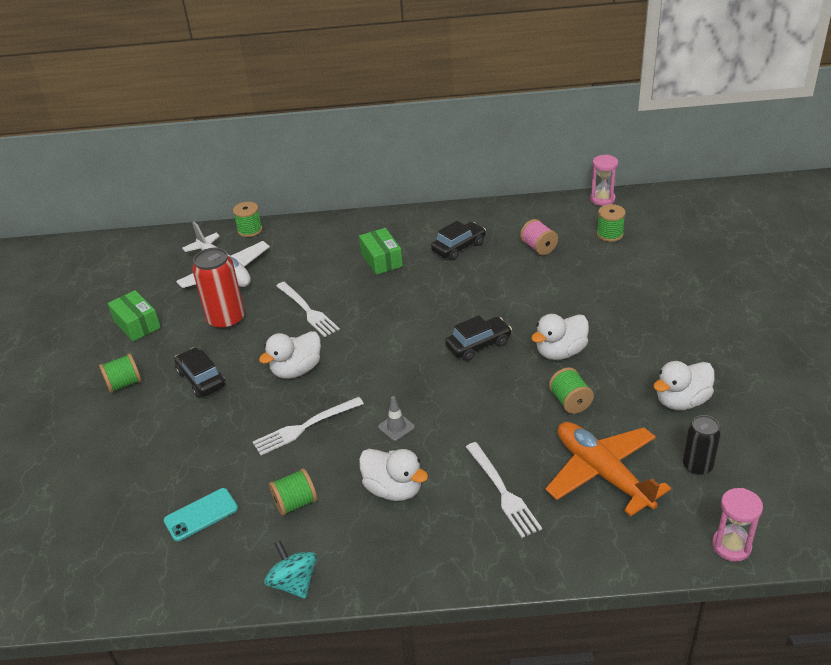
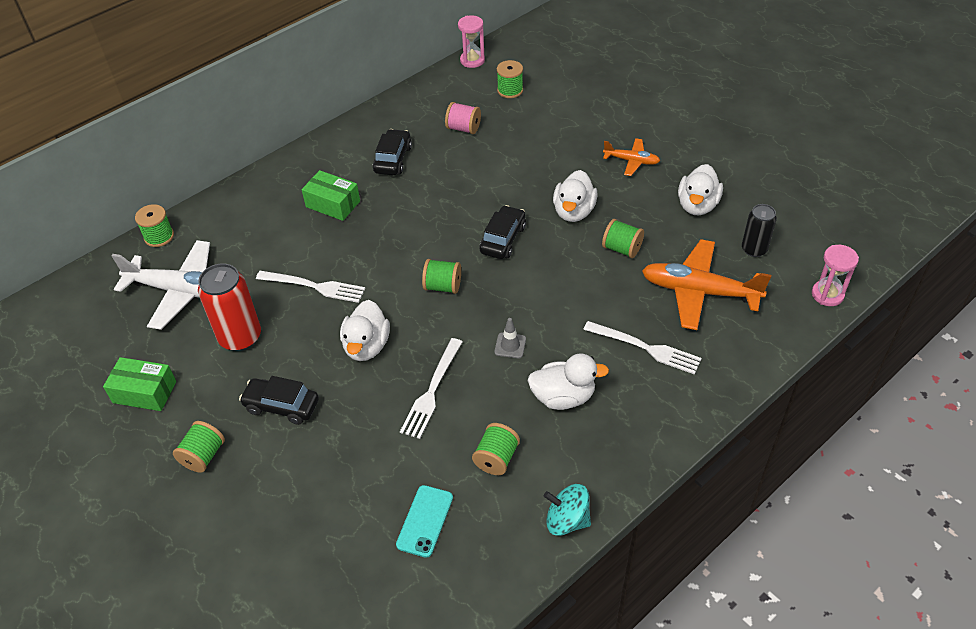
camera: 40 degrees left, 10 degrees up
none -> green spool [422,259,461,294]
none -> orange plane [603,138,660,176]

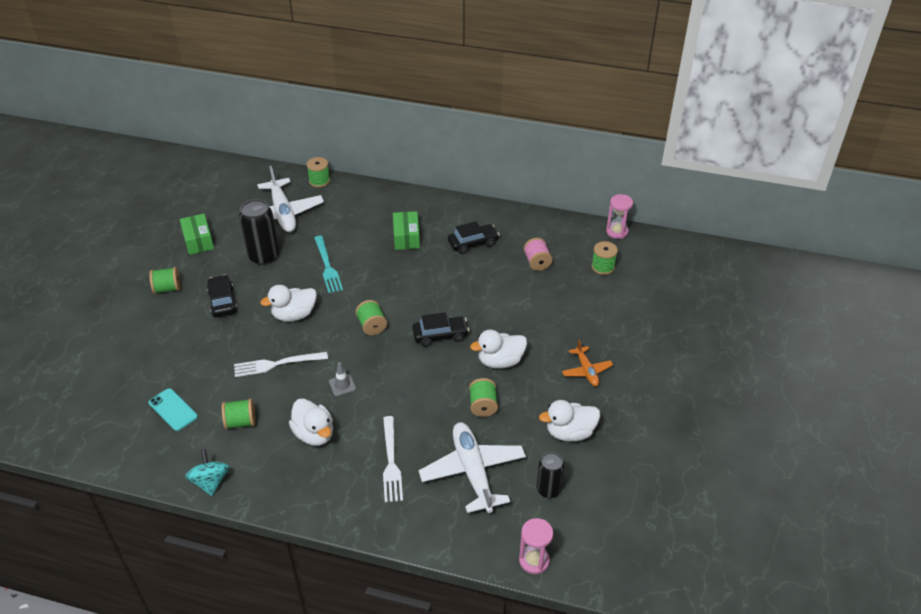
camera: 55 degrees right, 5 degrees down
red can [198,263,261,351] -> black can [239,199,279,265]
white fork [256,271,366,303] -> turquoise fork [314,236,343,293]
turquoise phone [396,485,453,558] -> turquoise phone turned 60 degrees clockwise [149,388,198,431]
orange plane [642,239,771,330] -> white plane [419,422,526,513]

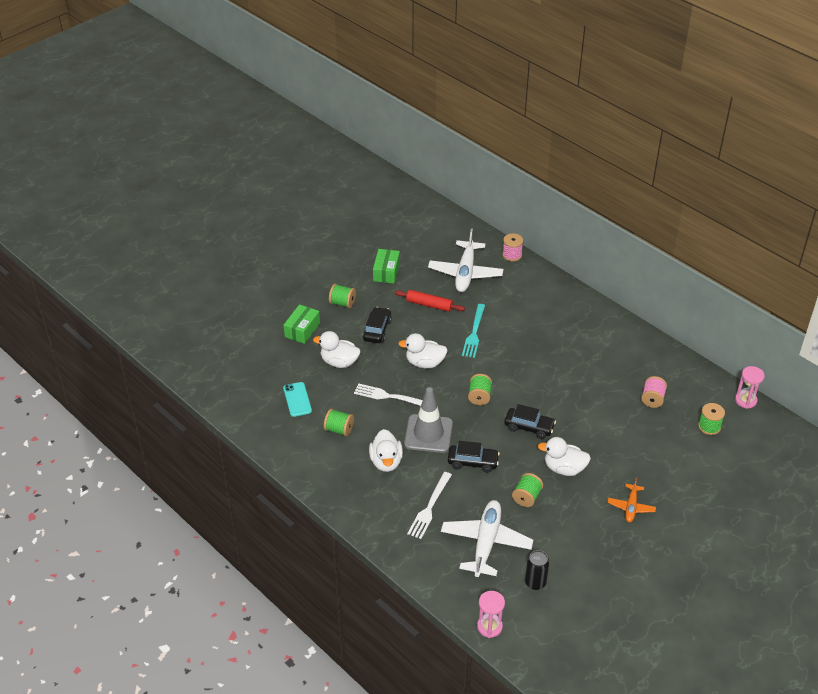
camera: 30 degrees right, 0 degrees up
turquoise spinning top [185,449,229,496] -> none
black can [239,199,279,265] -> red rolling pin [395,290,465,312]
green spool [307,157,330,187] -> pink spool [502,233,523,261]
grey traffic cone [329,362,356,396] -> grey traffic cone [404,387,453,453], size x2.29
green box [393,211,420,250] -> green box moved to [284,304,320,344]
black car [448,221,499,254] -> black car moved to [448,441,500,473]
white duck [539,400,600,441] -> white duck moved to [313,331,361,368]

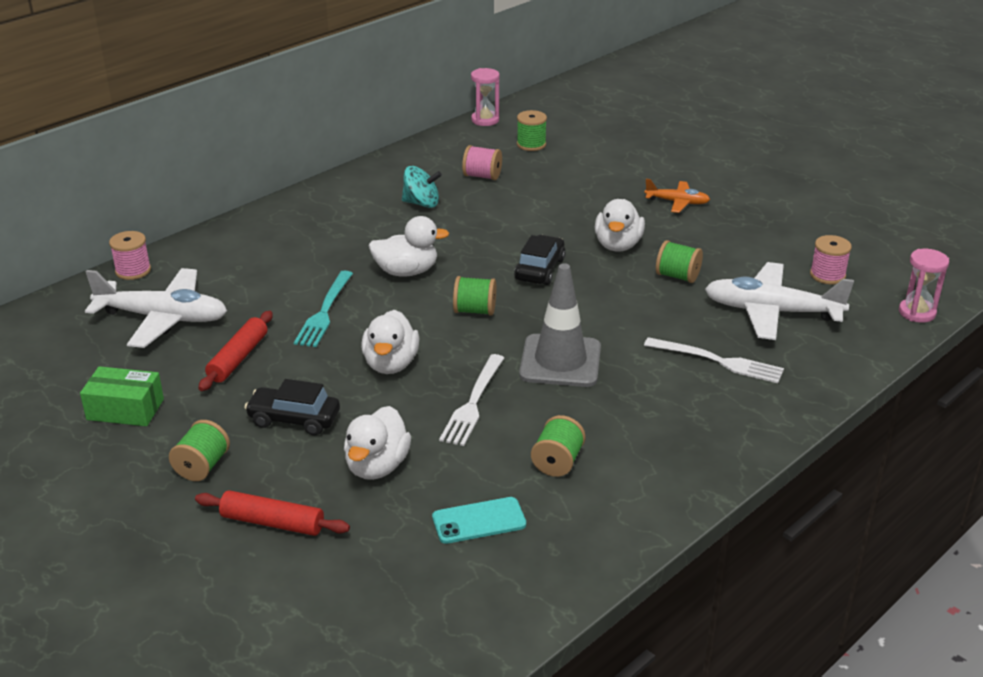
camera: 90 degrees left, 10 degrees down
green box [284,304,320,344] -> red rolling pin [195,490,350,536]
white duck [369,429,403,472] -> white duck moved to [369,216,449,277]
black car [448,441,500,473] -> none
turquoise fork [462,304,485,358] -> turquoise fork turned 90 degrees clockwise [294,270,353,347]
black can [525,550,549,590] -> pink spool [810,235,852,285]
none -> turquoise spinning top [402,166,442,208]

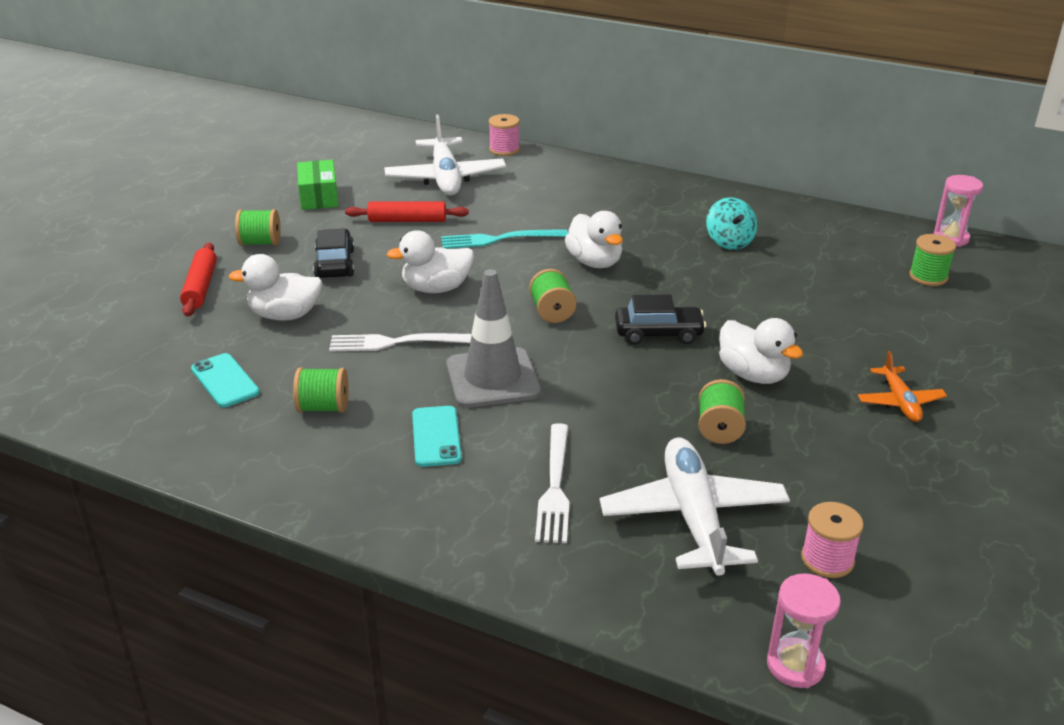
camera: 70 degrees right, 0 degrees up
pink spool [462,145,502,180] -> none
white duck [595,199,645,251] -> white duck turned 120 degrees counterclockwise [719,318,803,384]
none -> turquoise phone [412,406,462,467]

